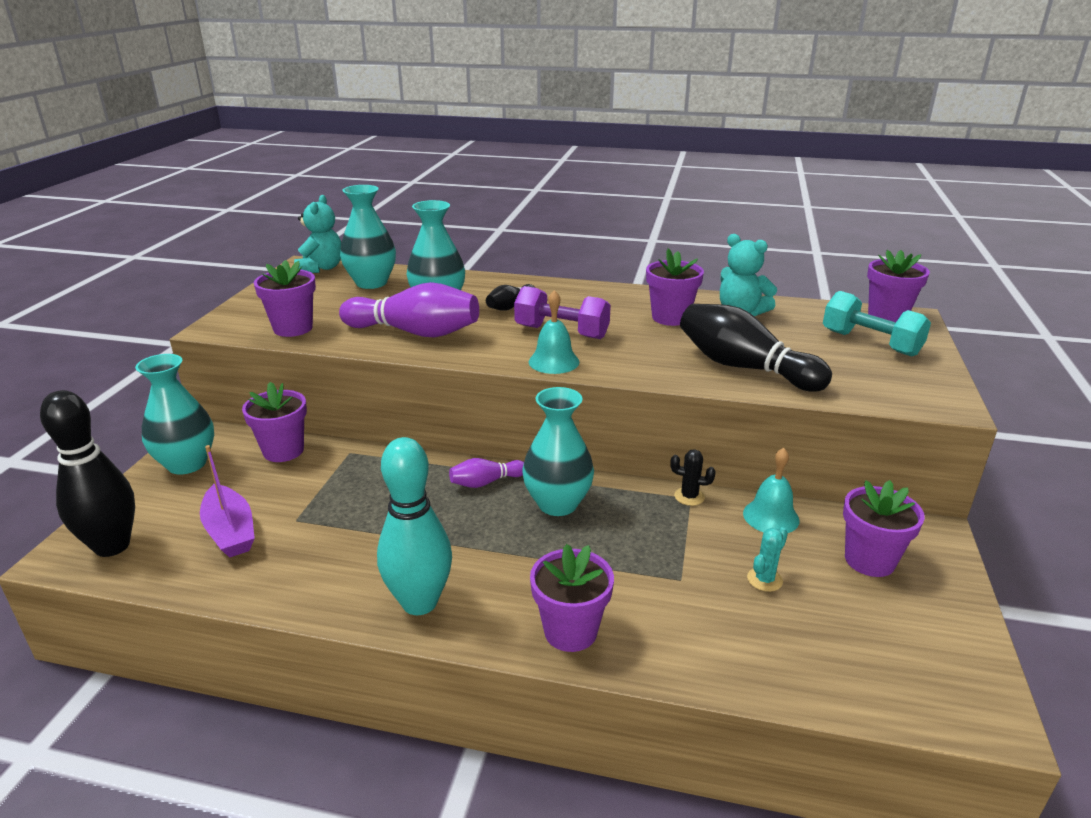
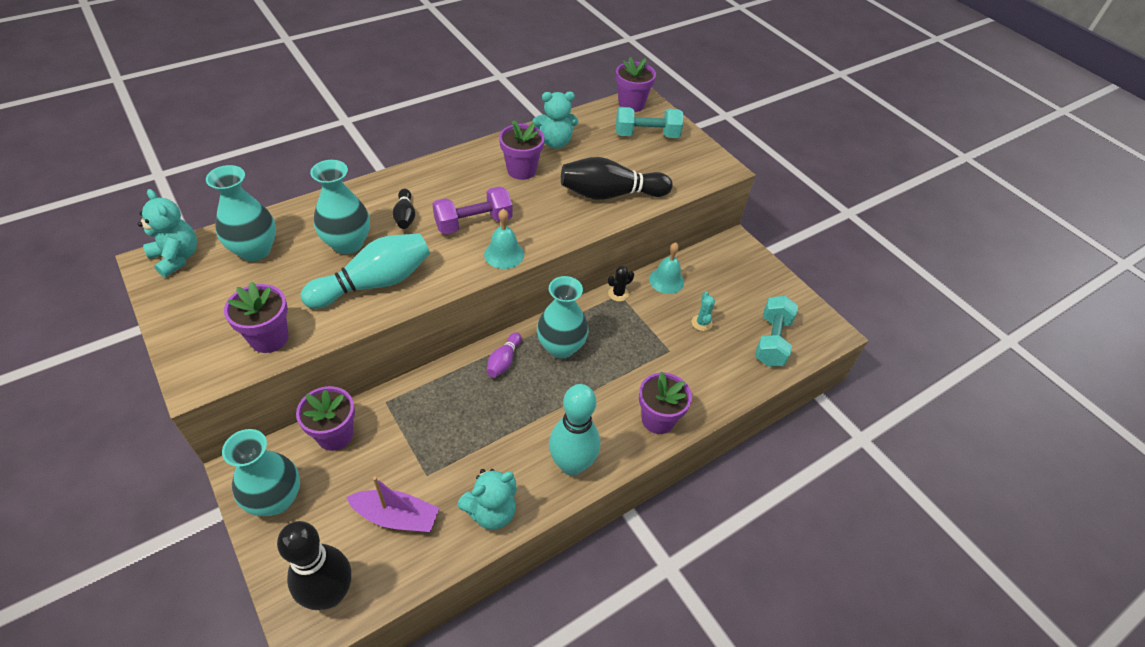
camera: 50 degrees left, 20 degrees up
purple bowling pin [339,282,479,337] -> turquoise bowling pin [301,233,430,309]
purple flower pot [843,480,925,577] -> none
none -> turquoise teddy bear [458,469,517,530]
none -> turquoise dumbbell [755,296,798,367]

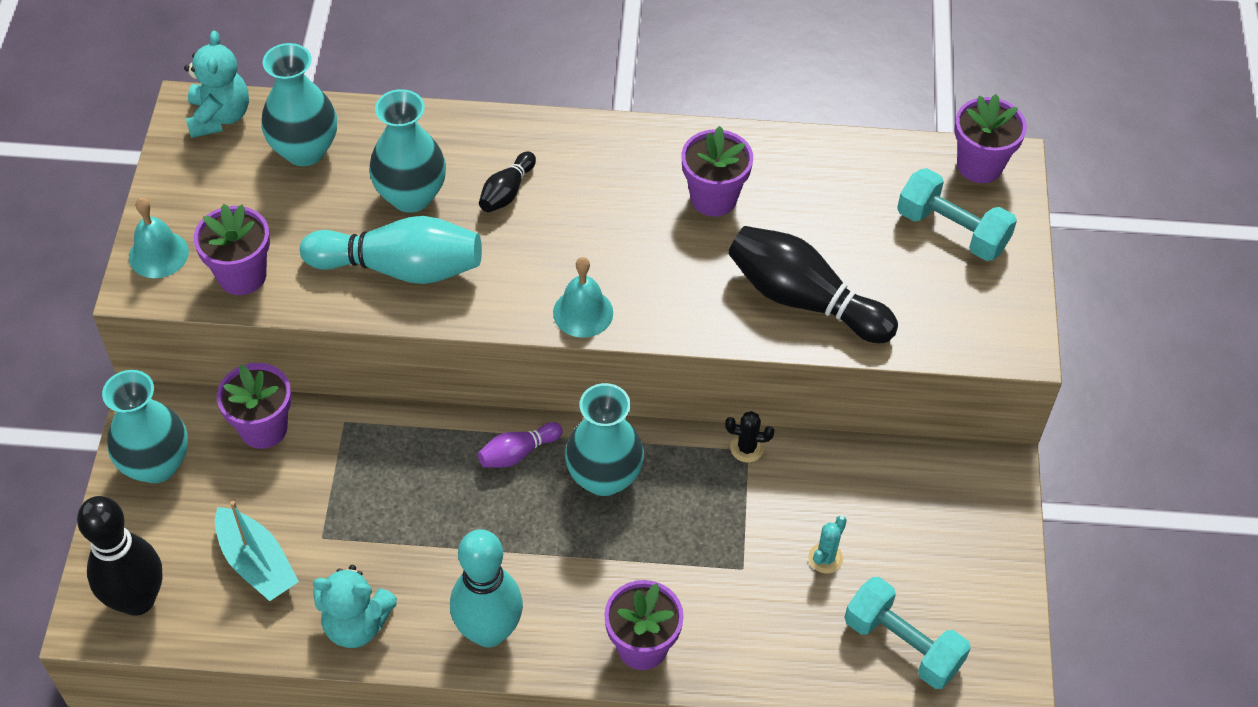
camera: 40 degrees right, 5 degrees up
purple boat [346,476,439,532] -> turquoise boat [215,501,299,601]
purple dumbbell [432,186,512,235] -> none
turquoise teddy bear [532,92,578,149] -> none
turquoise bell [649,242,684,294] -> turquoise bell moved to [129,198,189,278]
turquoise dumbbell [755,296,798,367] -> turquoise dumbbell turned 75 degrees clockwise [845,577,971,689]

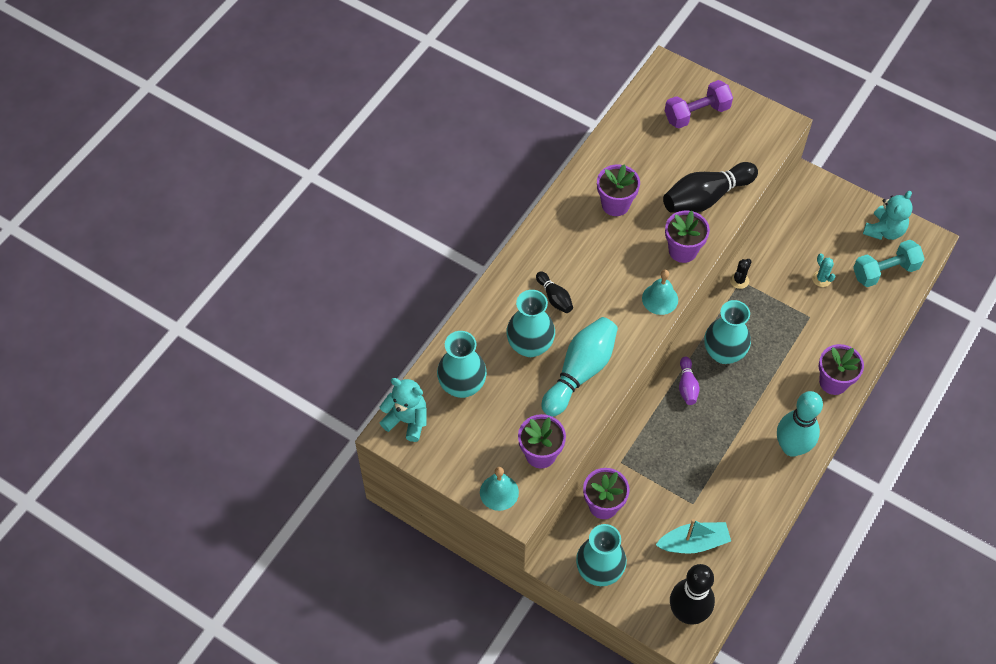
camera: 60 degrees left, 5 degrees up
turquoise teddy bear [313,565,397,648] -> turquoise teddy bear moved to [863,191,913,240]
turquoise dumbbell [897,168,1017,261] -> purple dumbbell [665,80,733,128]
purple flower pot [955,94,1027,183] -> purple flower pot moved to [665,210,710,263]

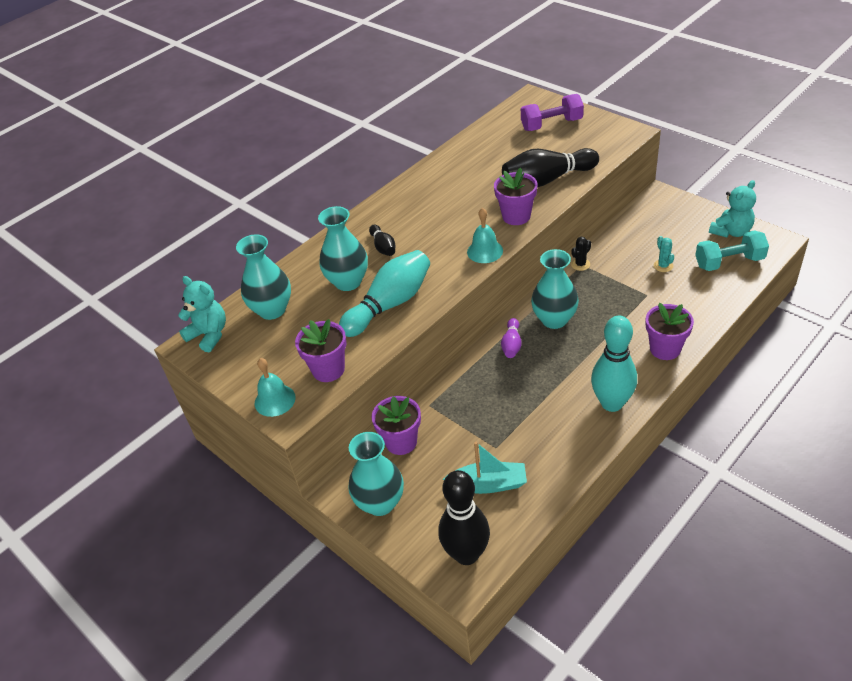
camera: 15 degrees right, 15 degrees down
purple flower pot [597,164,640,216] -> none

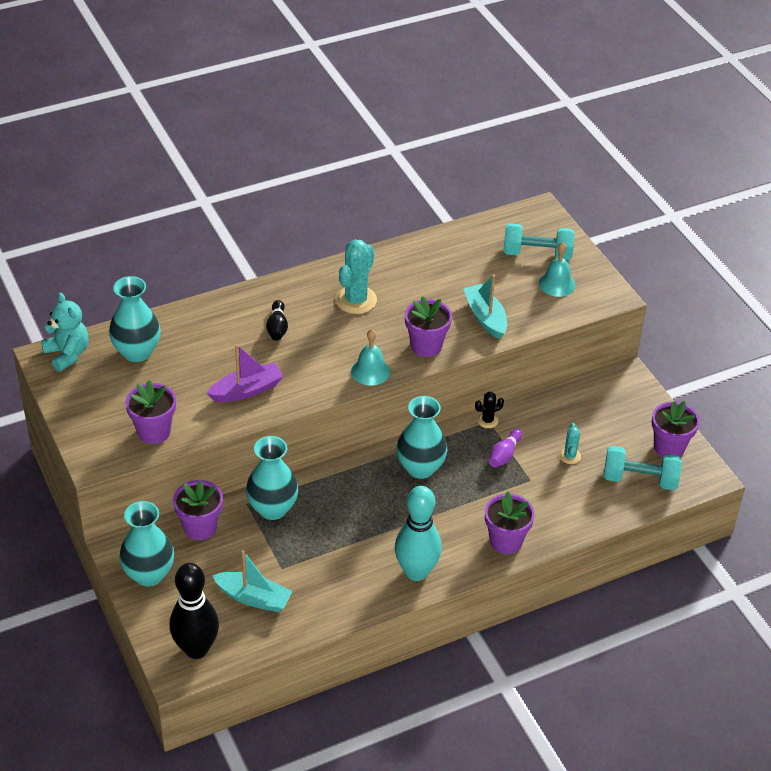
camera: 15 degrees right, 0 degrees up
turquoise bell [255,358,296,417] -> turquoise bell moved to [539,242,575,297]
turquoise vase [318,206,368,291] -> turquoise vase moved to [246,436,298,520]
turquoise bowling pin [339,250,430,337] -> purple boat [206,344,284,402]
purple bowling pin [501,318,522,358] -> purple bowling pin moved to [489,429,523,468]
black bowling pin [502,148,599,187] -> turquoise boat [463,274,507,339]
purple dumbbell [521,94,584,131] -> turquoise dumbbell [503,223,575,260]
turquoise teddy bear [709,180,756,238] -> purple flower pot [651,401,700,457]
none -> turquoise cactus [335,240,377,314]

